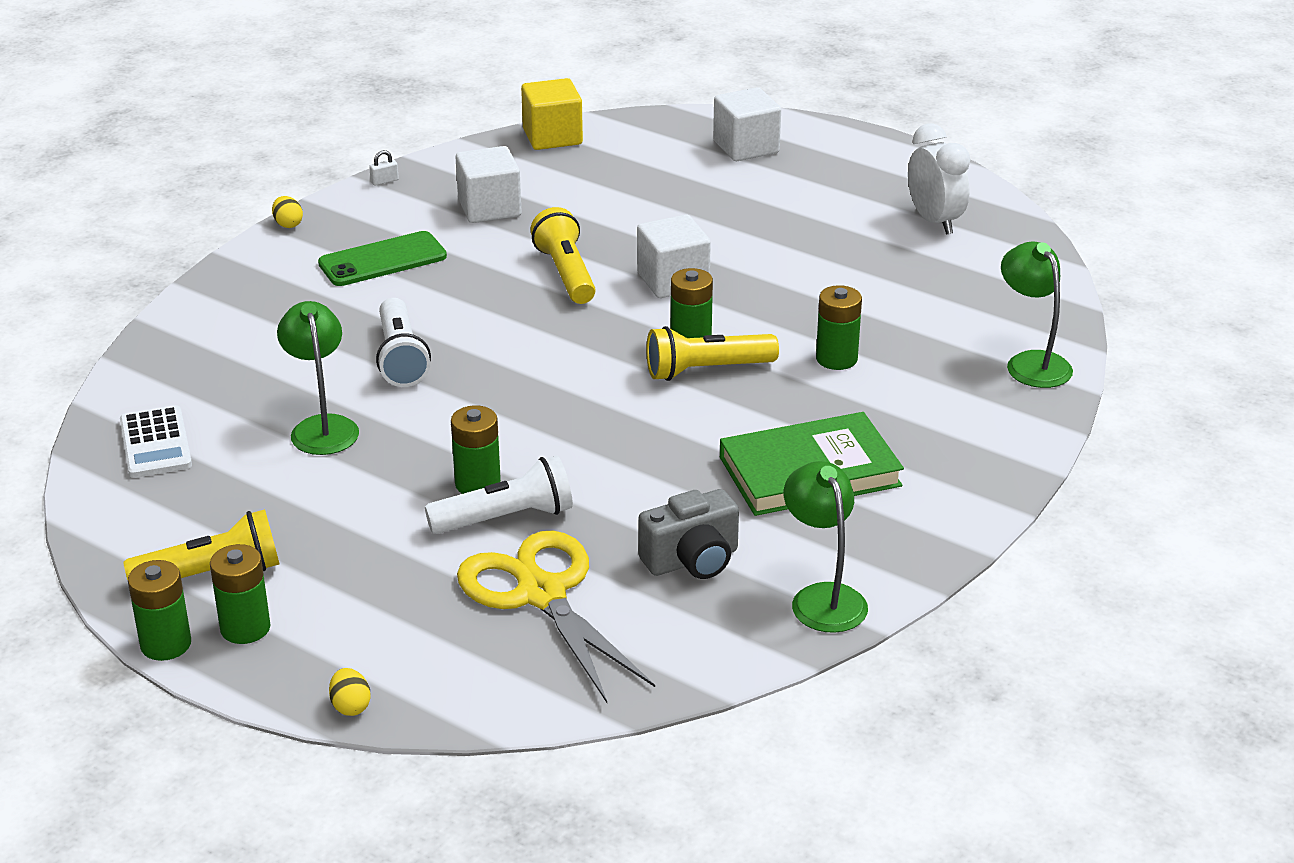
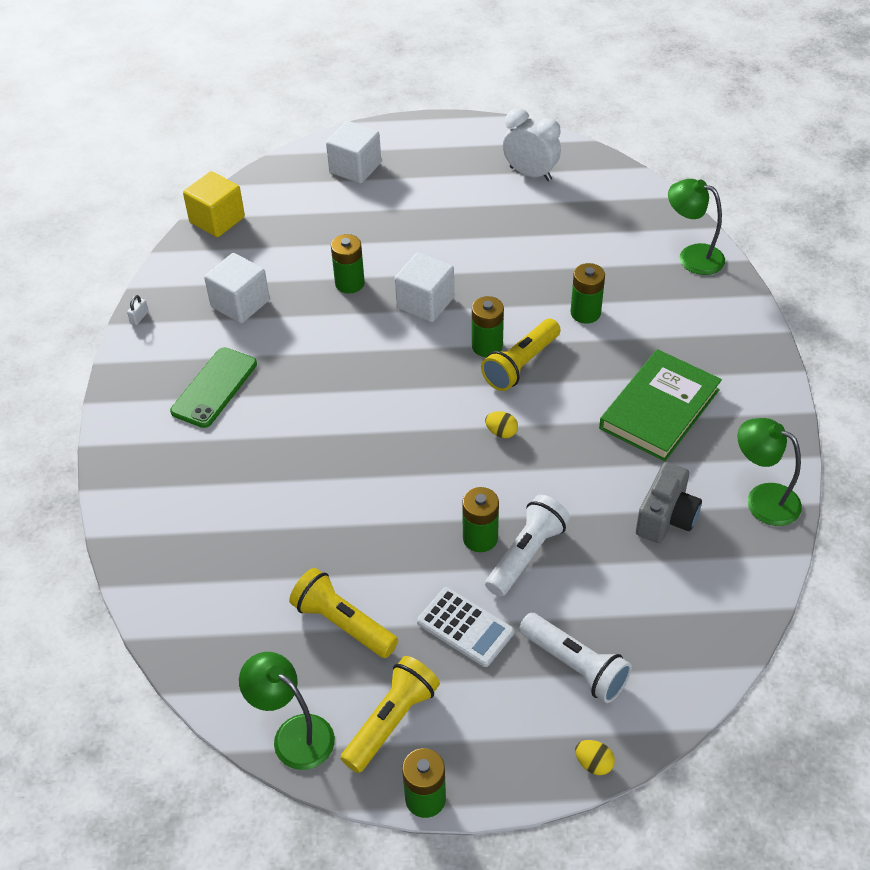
camera: 35 degrees left, 15 degrees up
white calculator [120,405,192,478] -> white calculator moved to [417,587,514,667]
green battery [210,544,271,644] -> green battery moved to [331,234,365,293]
yellow egg [272,196,303,228] -> yellow egg moved to [485,411,518,438]
green lamp [277,301,359,455] -> green lamp moved to [239,652,335,770]
white flashlight [376,298,431,387] -> white flashlight moved to [519,613,632,703]
yellow scissors [457,531,655,703] -> none
yellow flashlight [530,207,596,304] -> yellow flashlight moved to [289,568,398,658]

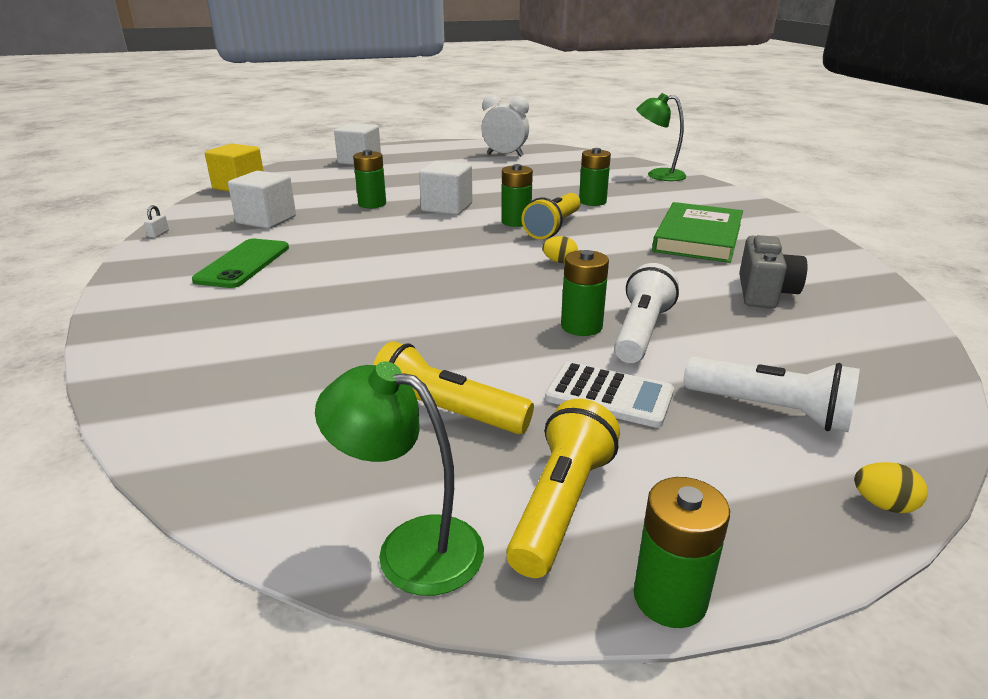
camera: 15 degrees left, 20 degrees down
green lamp [738,418,802,526] -> none

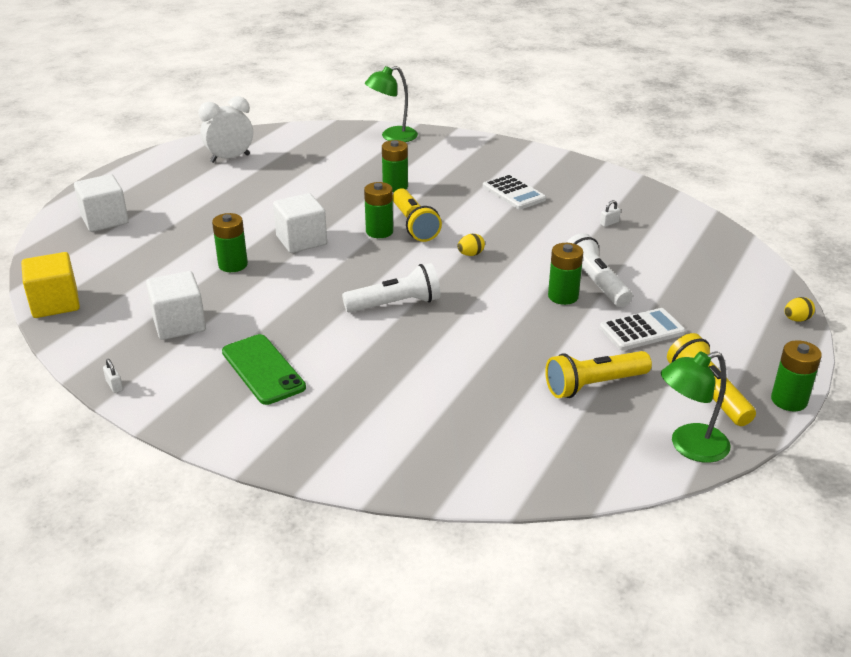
camera: 45 degrees left, 5 degrees up
green book [652,202,743,263] -> white calculator [483,174,546,210]
white flashlight [683,357,860,432] -> white flashlight moved to [342,263,440,313]
grey camera [739,235,807,308] -> white padlock [600,200,621,227]

